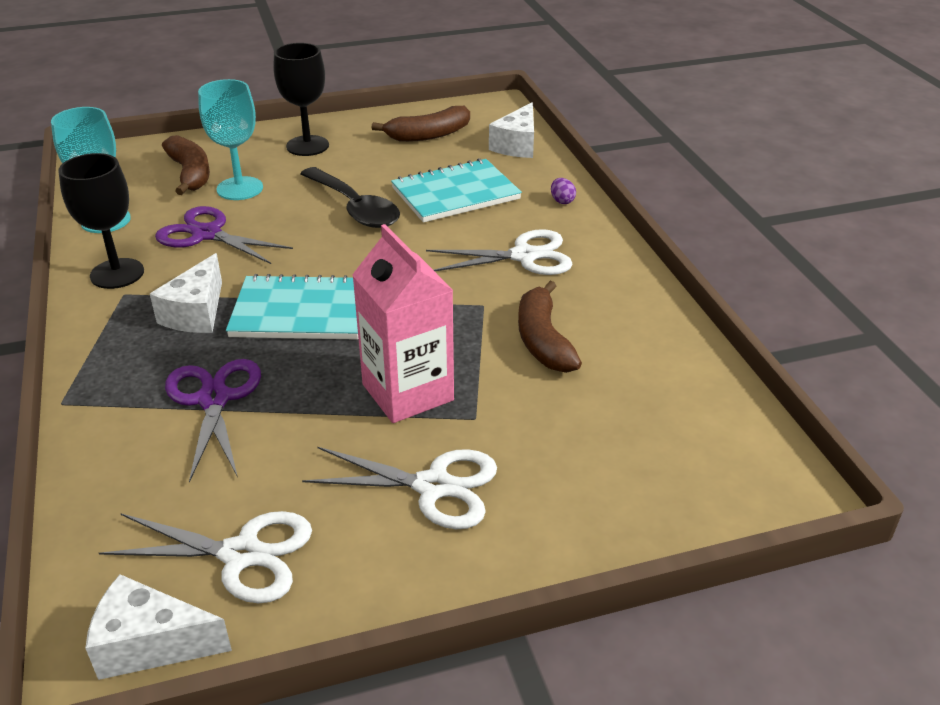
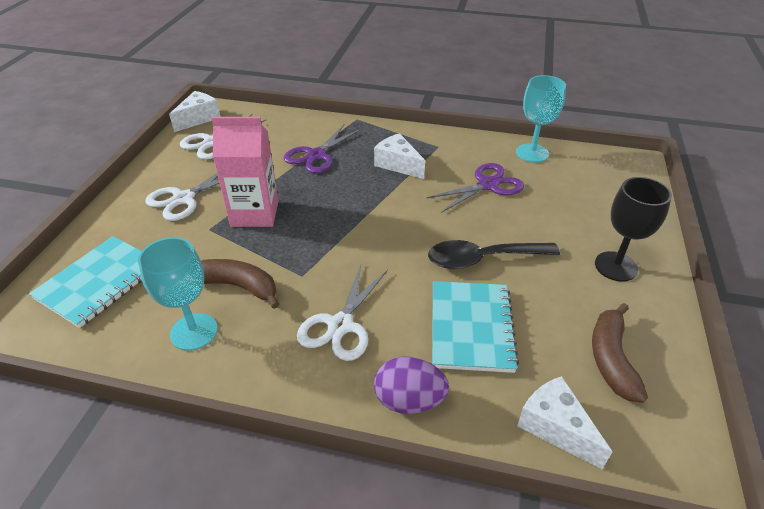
camera: 120 degrees right, 5 degrees up
black goblet [58,153,144,289] -> none
brown banana [162,135,210,195] -> none
purple scissors [165,359,261,483] -> purple scissors turned 105 degrees clockwise [284,124,362,173]
turquoise goblet [198,79,263,200] -> turquoise goblet moved to [138,237,218,351]
turquoise notebook [226,274,358,340] -> turquoise notebook moved to [29,236,142,328]
purple egg [551,178,576,204] -> purple egg [374,356,449,414], size x2.08

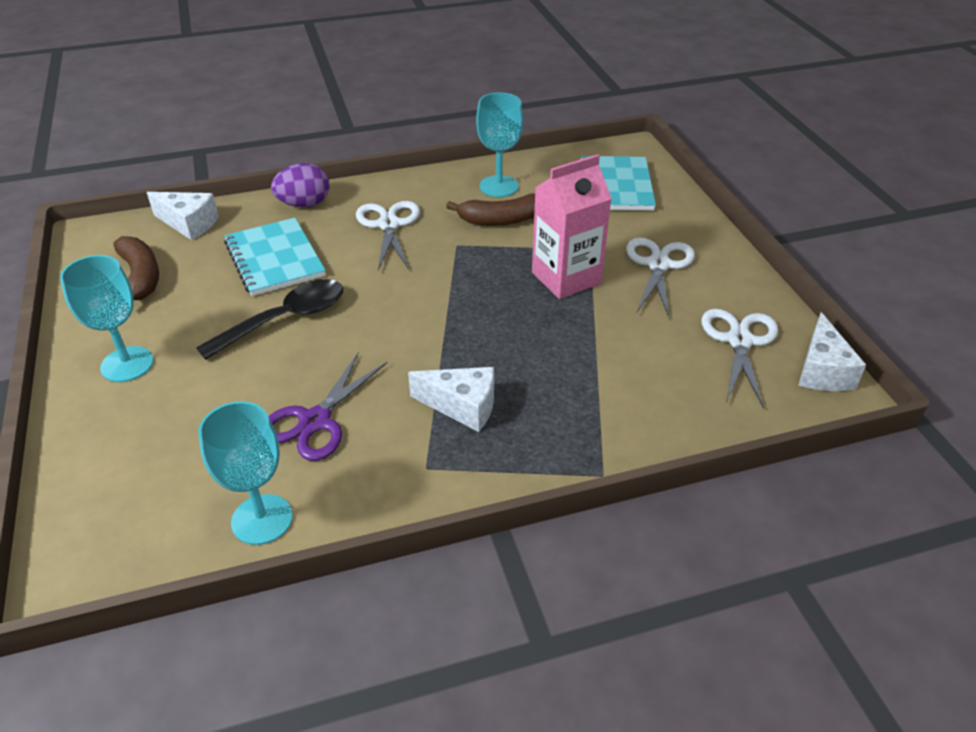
camera: 150 degrees right, 0 degrees up
purple scissors [284,124,362,173] -> none
black goblet [595,177,672,281] -> turquoise goblet [60,255,153,382]

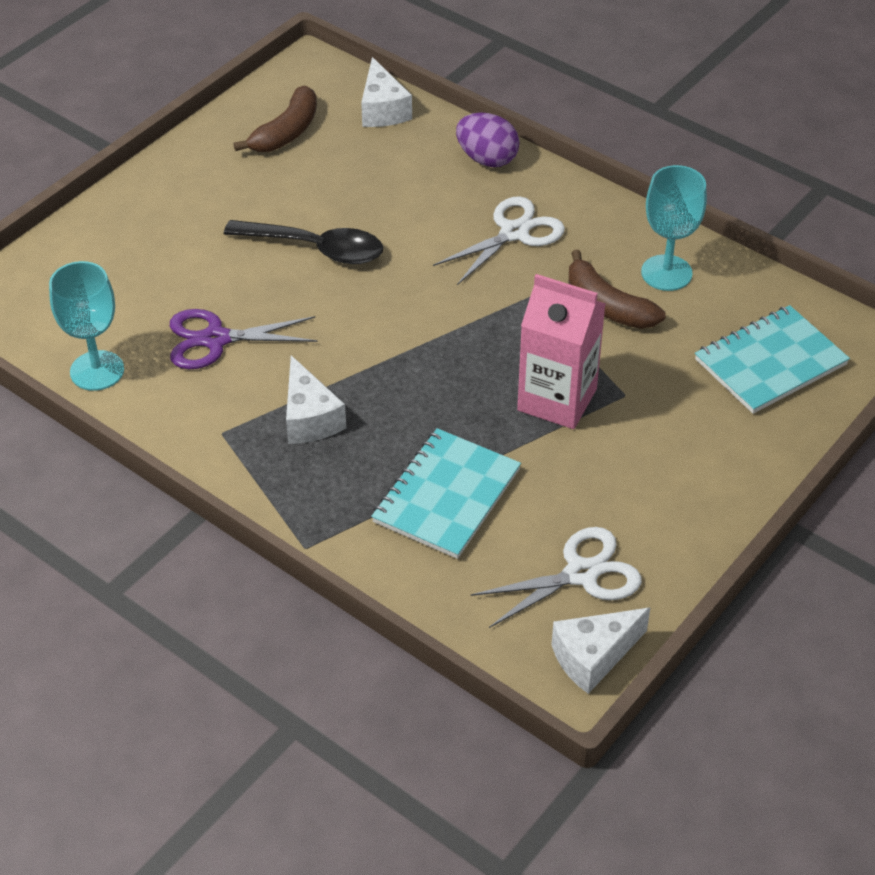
camera: 55 degrees right, 5 degrees up
turquoise goblet [60,255,153,382] -> none
turquoise notebook [224,218,326,296] -> turquoise notebook moved to [371,428,521,559]
white scissors [626,238,695,319] -> none

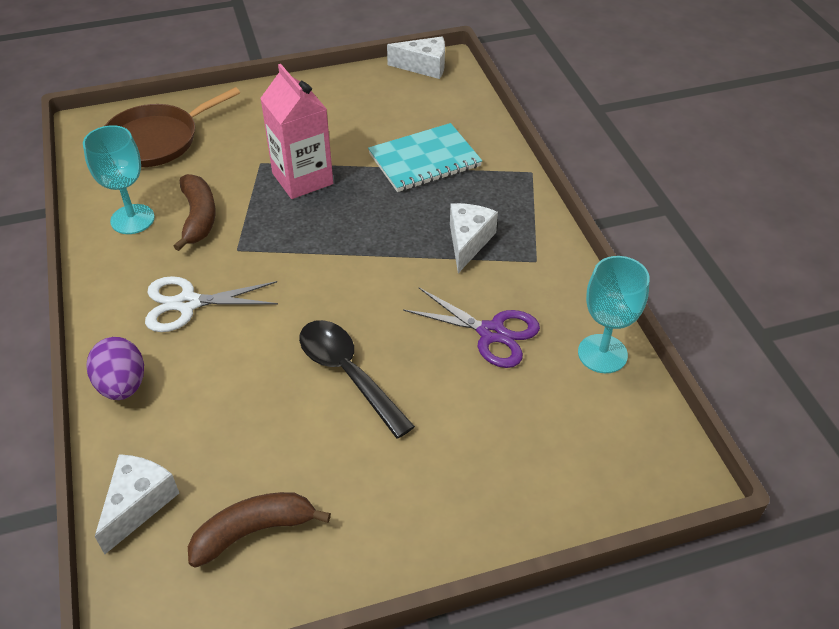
camera: 145 degrees left, 0 degrees up
white scissors [471,527,642,628] -> none
turquoise notebook [695,305,850,414] -> brown pan [105,87,240,167]

